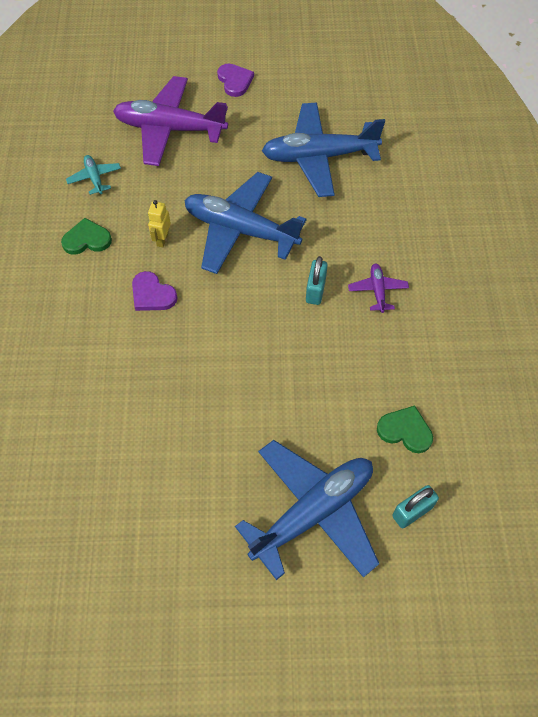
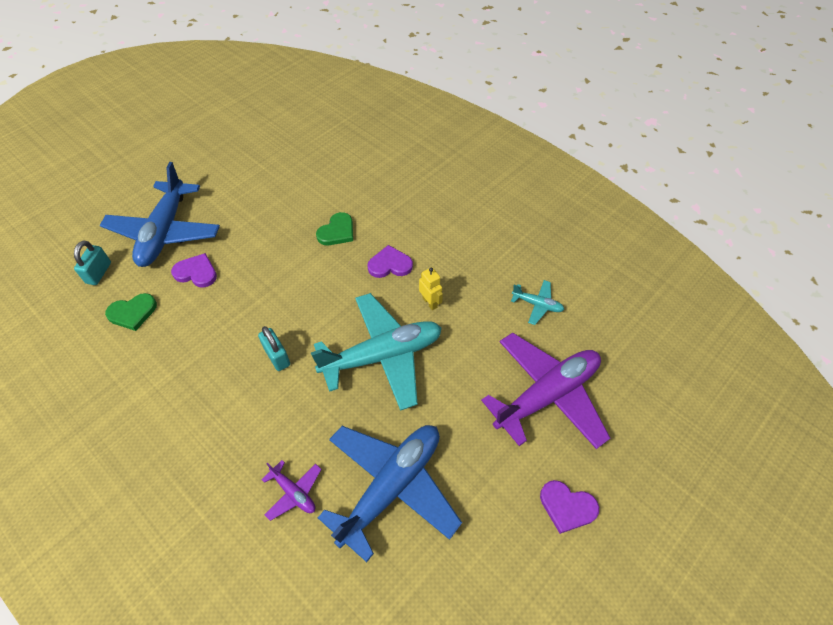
camera: 135 degrees right, 5 degrees down
green heart [61,218,112,255] -> green heart moved to [316,212,353,245]
blue plane [185,172,306,274] -> turquoise plane [311,293,442,411]
purple plane [348,263,409,313] -> purple plane moved to [261,460,321,521]
none -> purple heart [171,253,217,288]

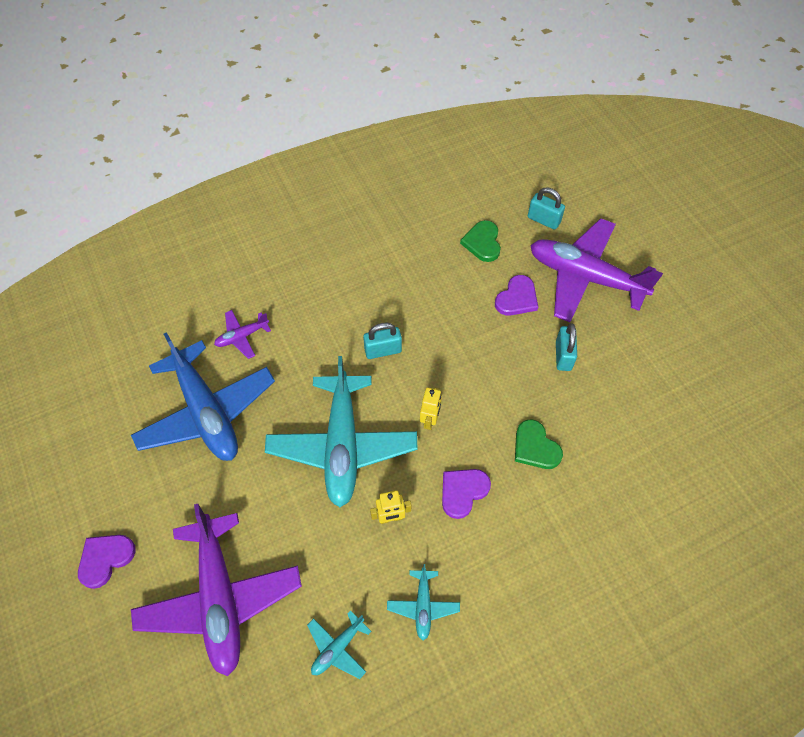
camera: 110 degrees right, 5 degrees up
blue plane [99,162,220,267] -> purple plane [530,218,663,322]
purple heart [367,245,413,278] -> purple heart turned 150 degrees counterclockwise [442,469,491,519]
none -> turquoise plane [387,564,460,640]
none -> yellow robot [420,387,442,430]
none -> turquoise padlock [556,323,577,371]

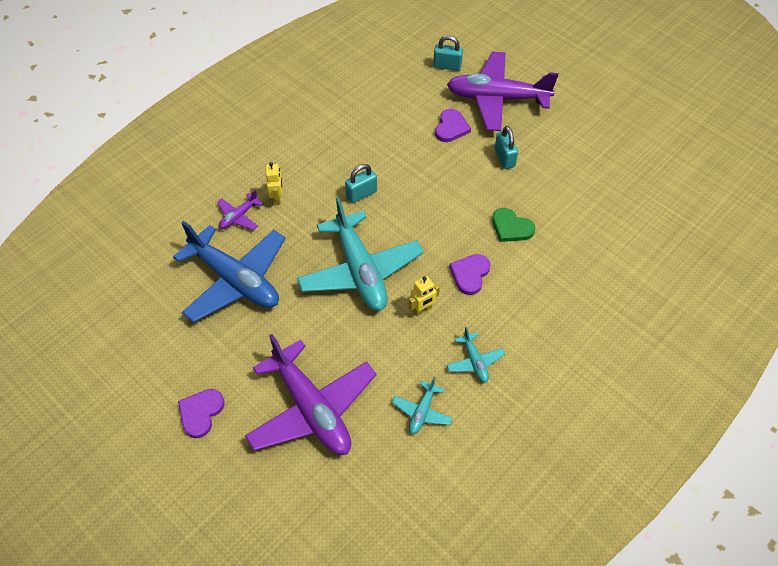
camera: 20 degrees left, 5 degrees down
yellow robot [420,387,442,430] -> yellow robot moved to [266,162,283,205]
green heart [460,220,501,262] -> none

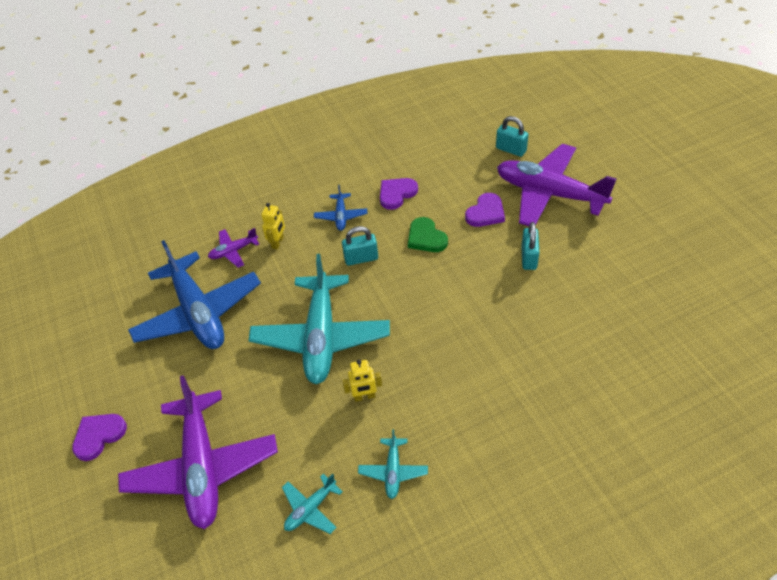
camera: 25 degrees right, 5 degrees down
purple heart [449,254,491,295] -> purple heart moved to [380,178,418,210]
green heart [492,208,535,242] -> green heart moved to [408,217,448,252]
none -> blue plane [314,184,367,231]

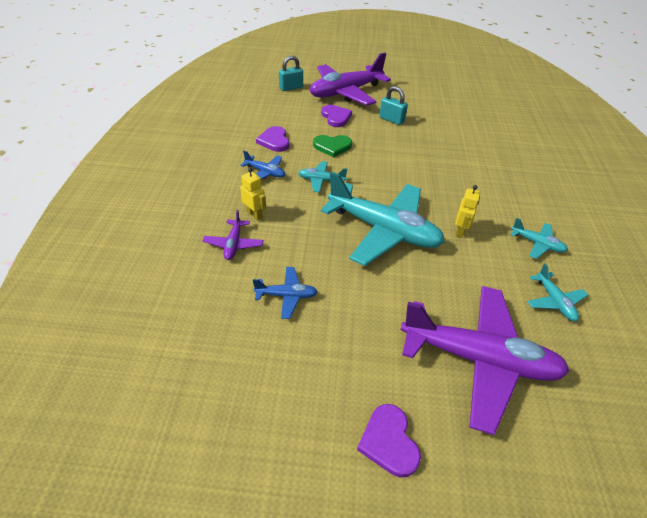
camera: 65 degrees left, 5 degrees down
blue plane [128,240,261,349] -> blue plane [253,267,318,319], size x0.44
turquoise padlock [342,226,378,266] -> turquoise plane [298,161,347,193]

